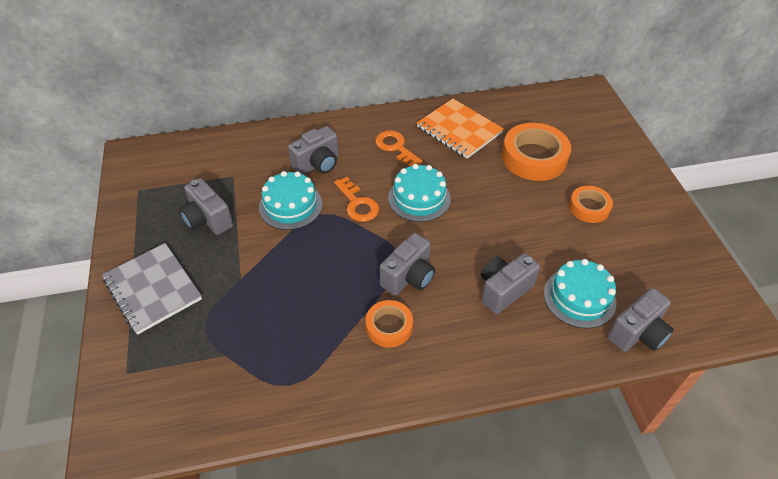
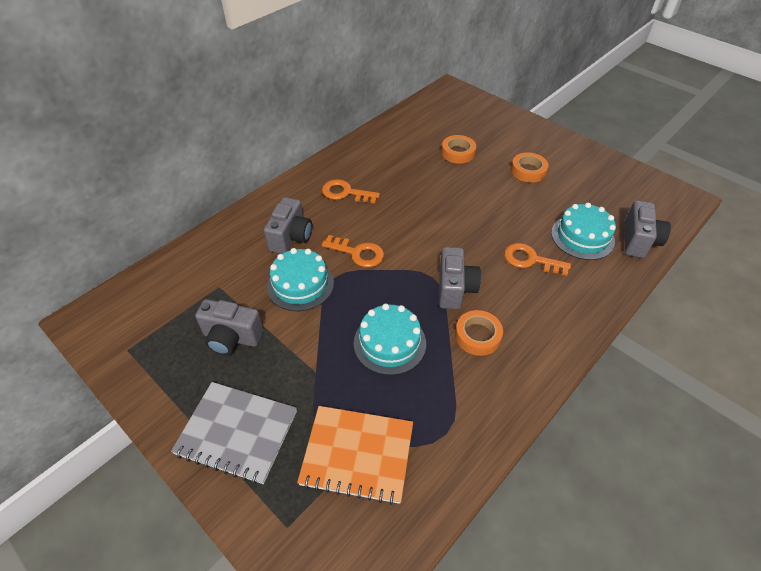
camera: 35 degrees left, 0 degrees up
turquoise cake [388,164,451,222] -> turquoise cake moved to [354,303,426,375]
orange notebook [417,99,504,159] -> orange notebook moved to [297,406,413,505]
grey camera [481,253,540,314] -> orange key [504,243,571,276]
orange tape [502,123,571,181] -> orange tape [441,135,476,164], size x0.58

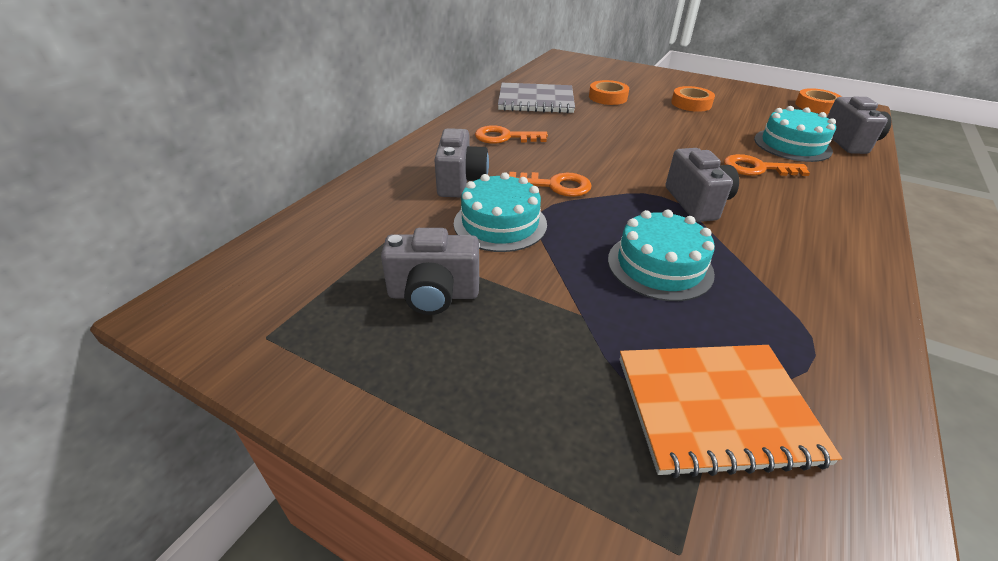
camera: 15 degrees left, 10 degrees down
grey notebook [171,382,297,484] -> grey notebook moved to [498,83,575,113]
orange tape [455,310,503,356] -> orange tape moved to [795,88,842,114]

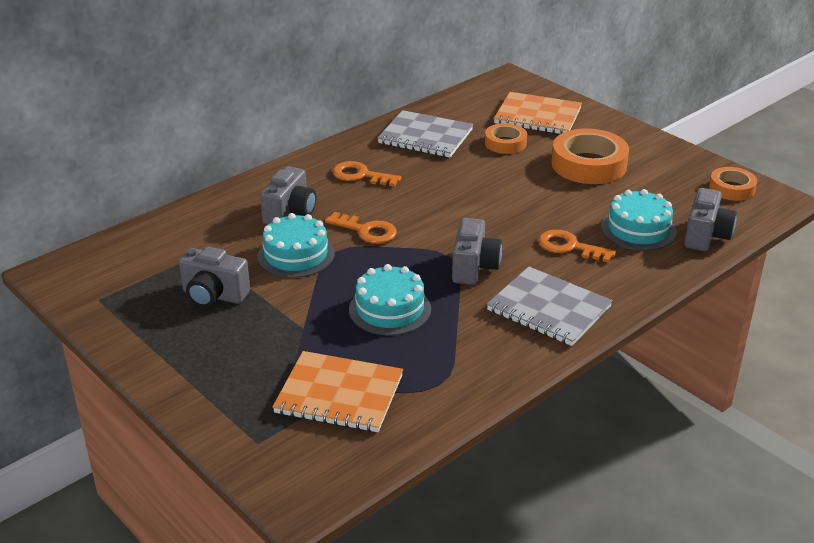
camera: 20 degrees right, 5 degrees down
orange tape [671,86,715,112] -> orange tape [551,129,629,184], size x1.73
none -> grey notebook [487,267,613,346]
none -> orange notebook [494,92,582,134]

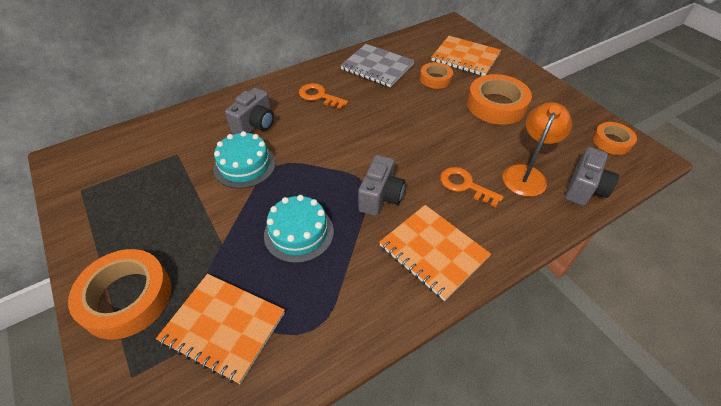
camera: 10 degrees right, 15 degrees up
grey camera [179,247,250,307] -> none
orange key [325,212,397,244] -> none
grey notebook [487,267,613,346] -> orange notebook [379,205,491,301]
turquoise cake [601,189,677,251] -> orange lamp [503,102,572,197]
none -> orange tape [68,249,171,340]

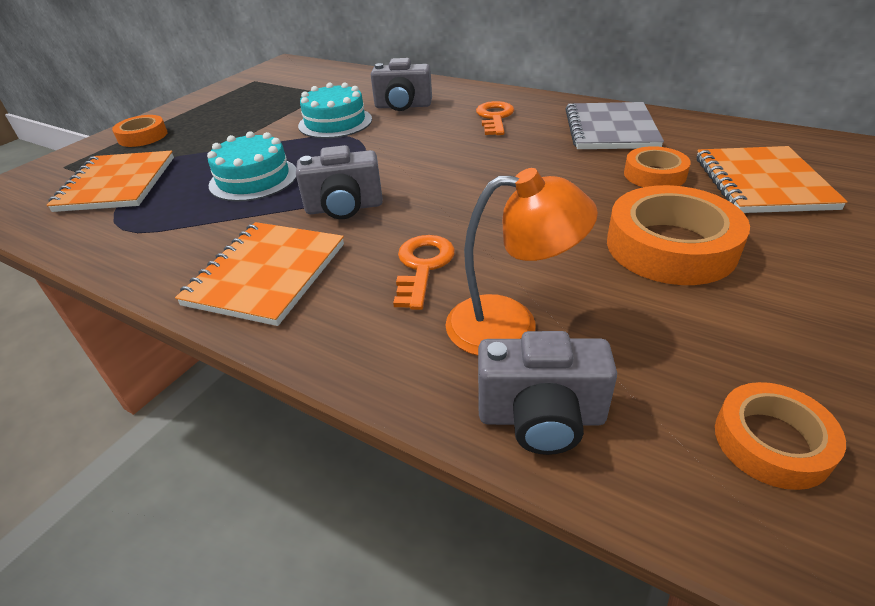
camera: 65 degrees right, 10 degrees down
orange tape [68,249,171,340] -> orange tape [112,115,167,147], size x0.58

